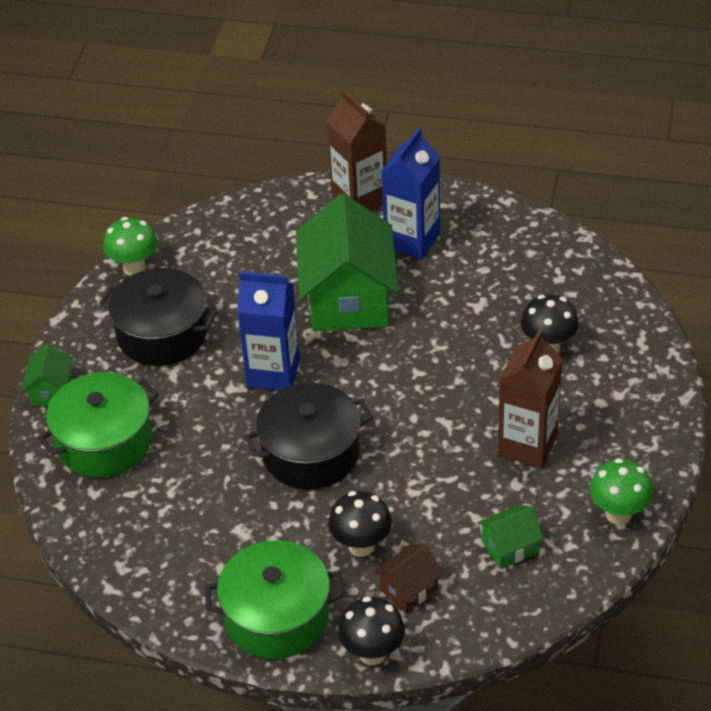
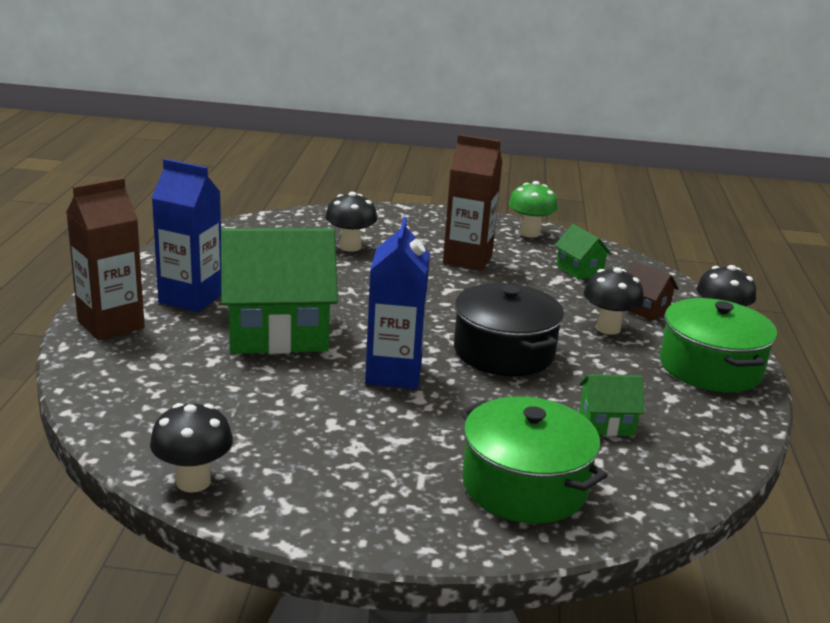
camera: 100 degrees left, 20 degrees down
green house [22,344,73,406] -> green house moved to [579,374,645,436]
black pot [99,268,218,366] -> none
green mushroom [103,217,157,276] -> black mushroom [150,403,233,493]

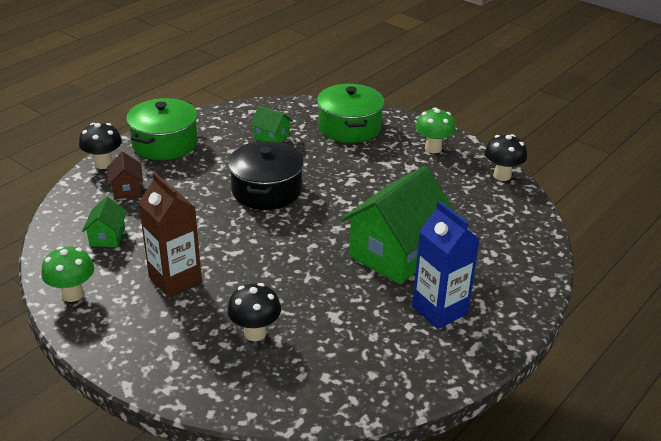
camera: 145 degrees left, 10 degrees up
brown carton [66,178,145,341] -> none
green house [221,228,338,354] -> green house turned 75 degrees counterclockwise [341,166,456,284]
blue carton [365,217,430,389] -> none
black mushroom [584,267,644,335] -> none
none -> green mushroom [415,108,456,153]

